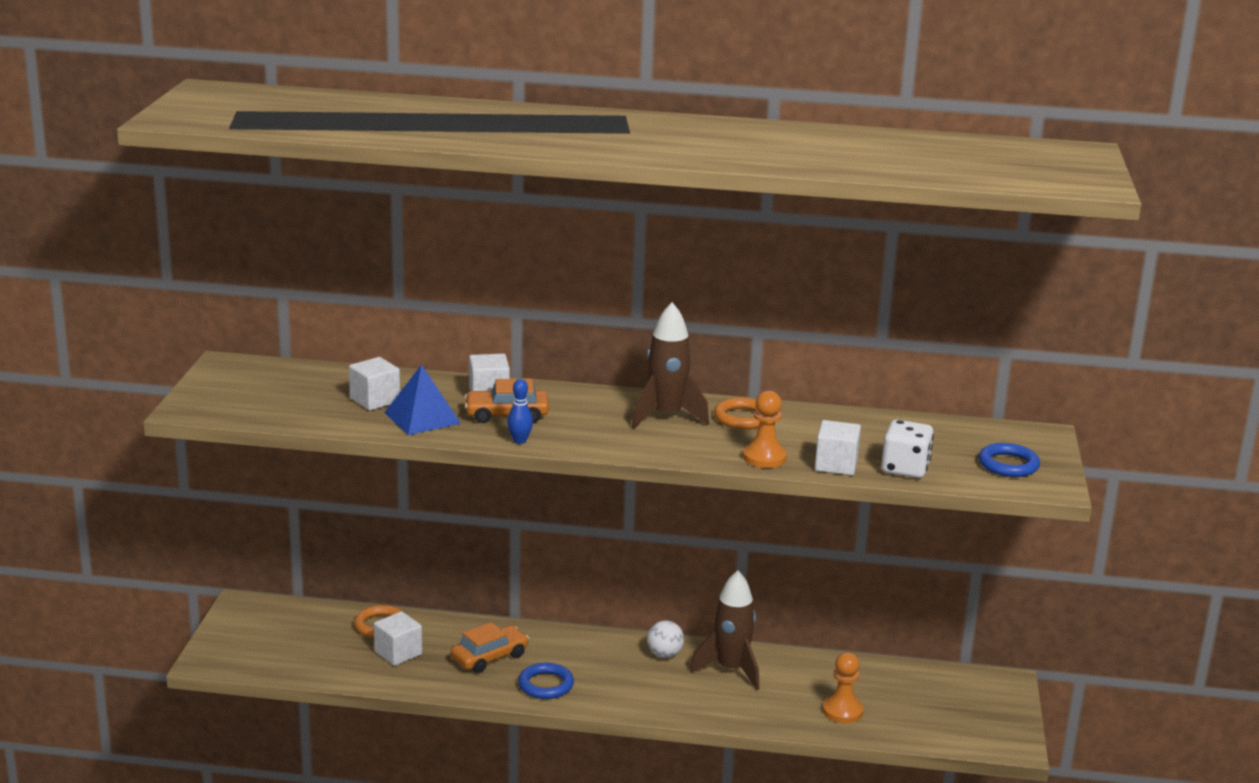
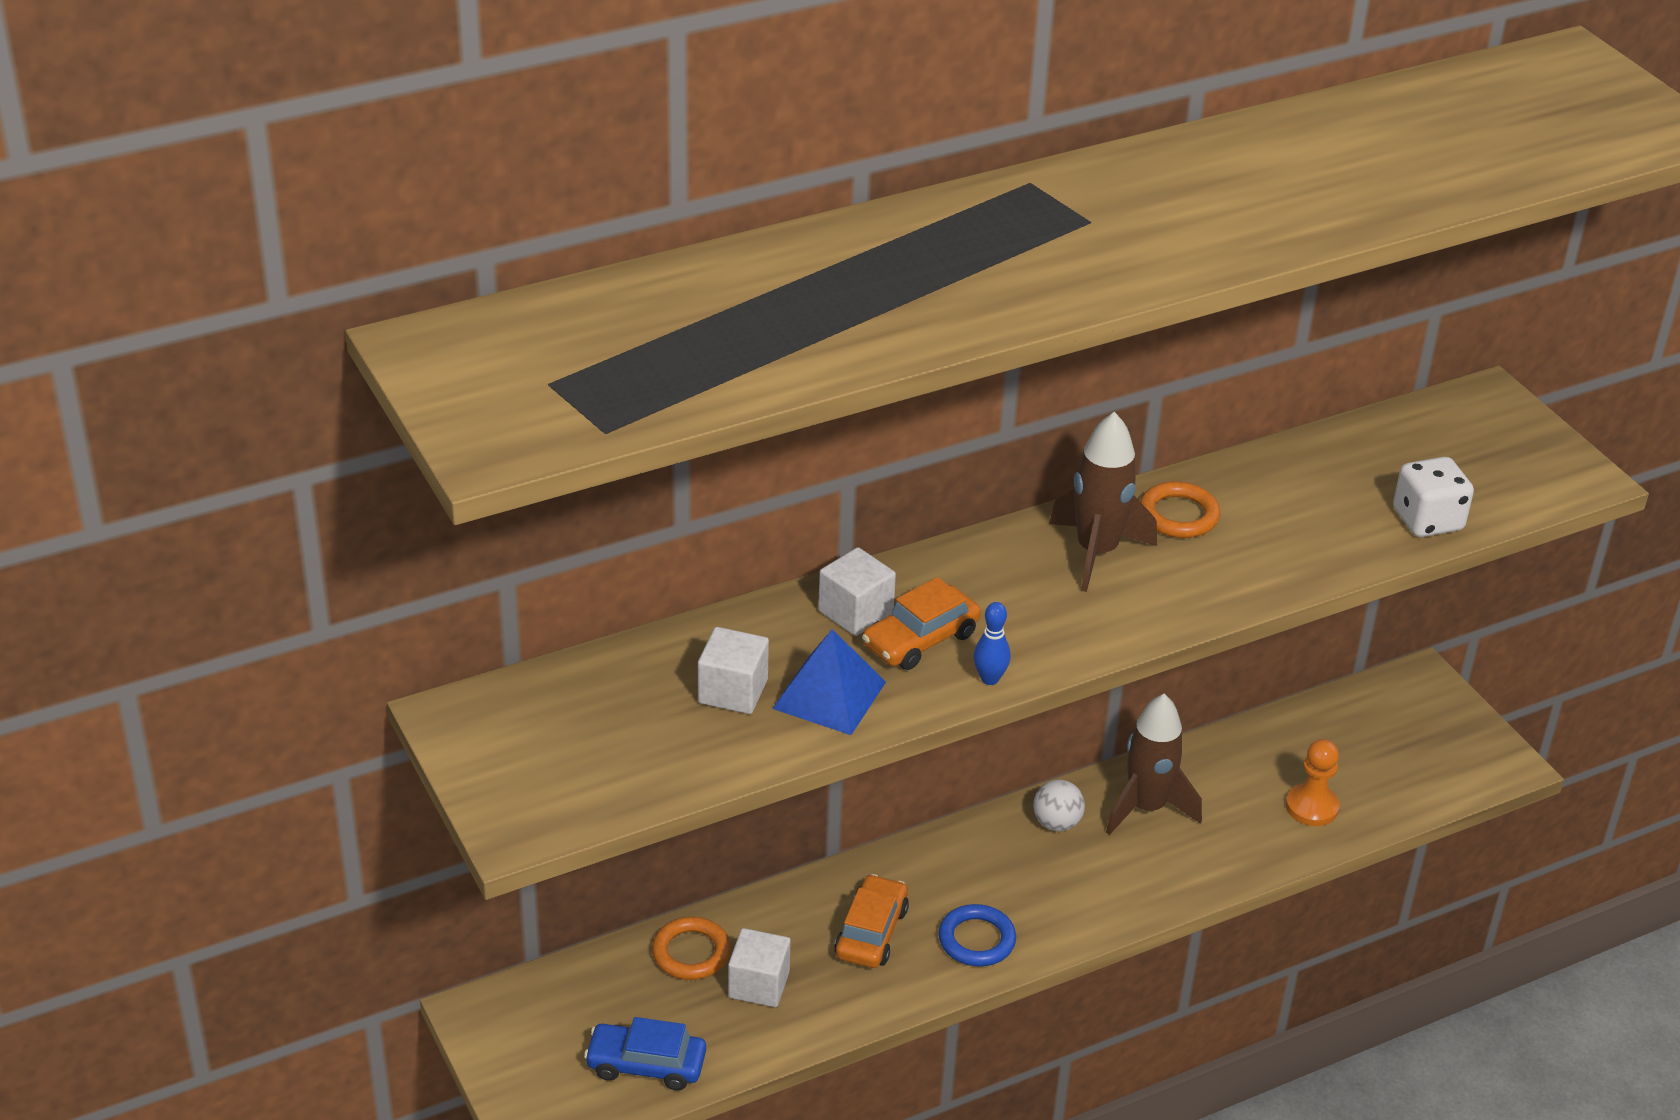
camera: 35 degrees left, 15 degrees up
orange pawn [743,391,787,468] -> none
white cube [815,420,861,475] -> none
blue ring [979,443,1040,477] -> none
none -> blue car [584,1017,706,1090]

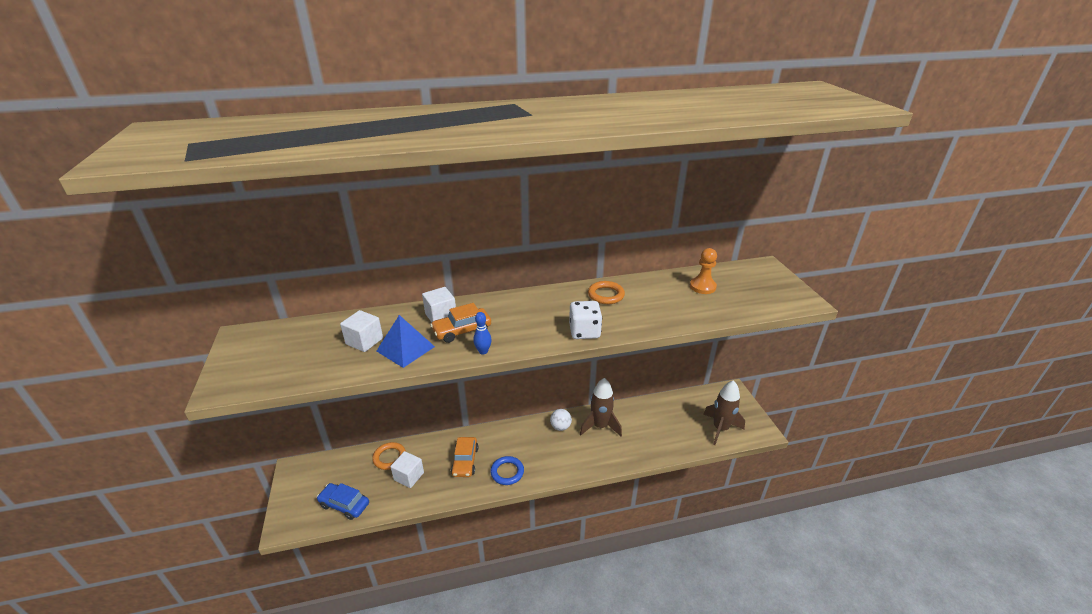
camera: 15 degrees right, 5 degrees down
orange car [834,874,909,968] -> orange car turned 150 degrees clockwise [451,437,479,477]
brown rocket [1049,412,1157,592] -> brown rocket moved to [703,380,745,445]
orange pawn [1286,739,1340,826] -> orange pawn moved to [690,248,717,294]
white dice [1393,457,1474,537] -> white dice moved to [569,301,602,339]

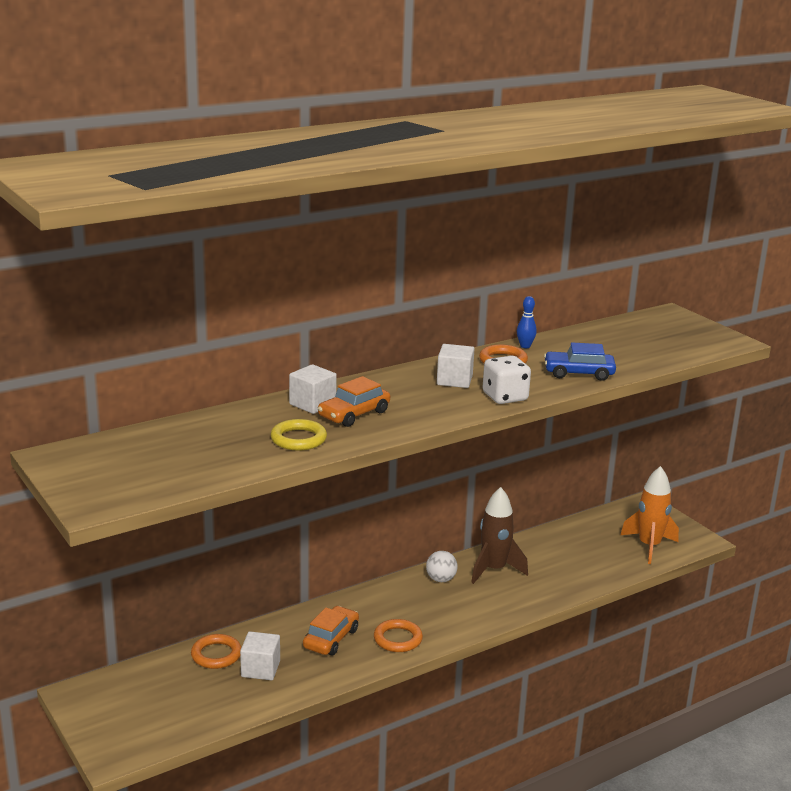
camera: 20 degrees left, 10 degrees down
blue car [317,483,369,520] -> blue car moved to [544,342,616,381]
white cube [340,310,383,352] -> white cube moved to [437,344,474,388]
blue pyramid [377,315,435,368] -> yellow ring [271,419,327,450]
orange car [451,437,479,477] -> orange car turned 135 degrees counterclockwise [303,606,359,656]
blue bowling pin [473,312,492,354] -> blue bowling pin moved to [517,296,537,348]
blue ring [490,456,524,485] -> orange ring [374,619,423,652]
orange pawn [690,248,717,294] -> none
brown rocket [703,380,745,445] -> orange rocket [621,466,679,564]

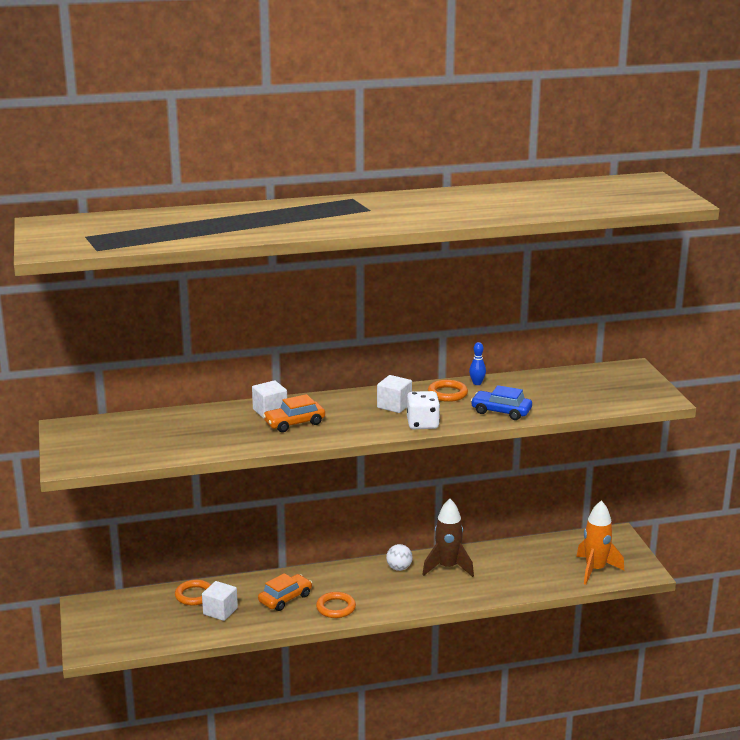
camera: 20 degrees right, 0 degrees up
yellow ring [271,419,327,450] -> none

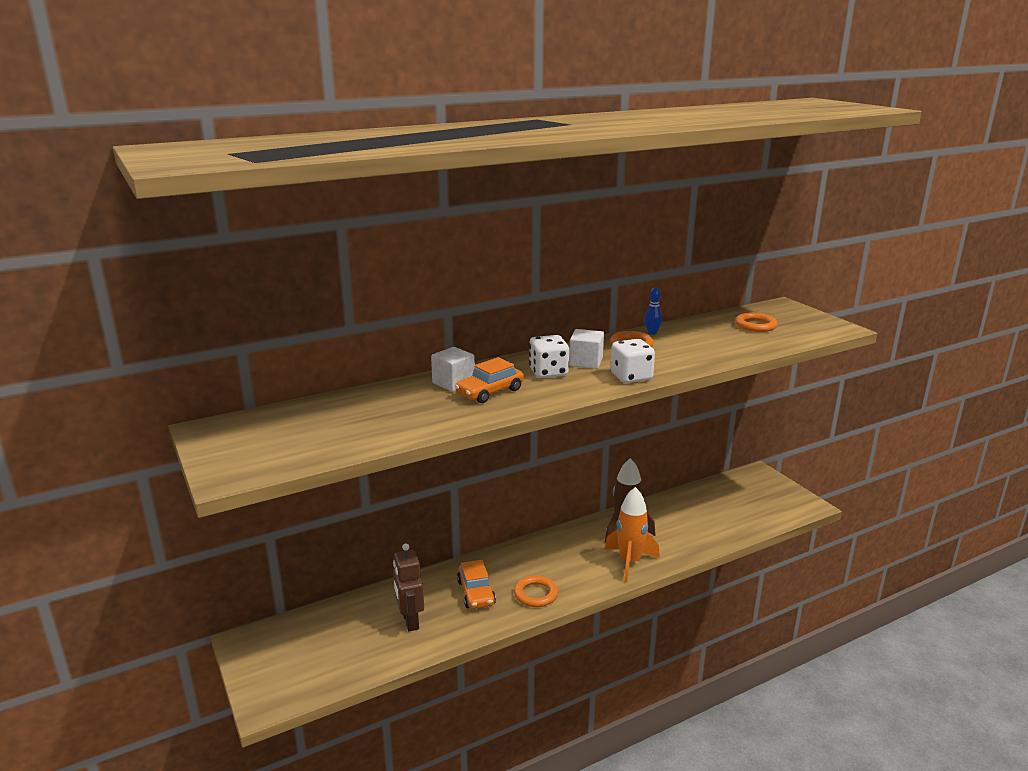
camera: 15 degrees left, 0 degrees up
orange ring [175,580,211,605] -> orange ring moved to [735,312,778,332]
white cube [202,581,238,621] -> brown robot [393,543,424,631]
orange car [258,573,312,611] -> orange car turned 135 degrees clockwise [457,560,496,609]
white ball [386,544,413,571] -> none
blue car [471,385,532,420] -> none
orange rocket [576,500,624,585] -> orange rocket moved to [604,487,660,582]
none -> white dice [529,335,569,378]

